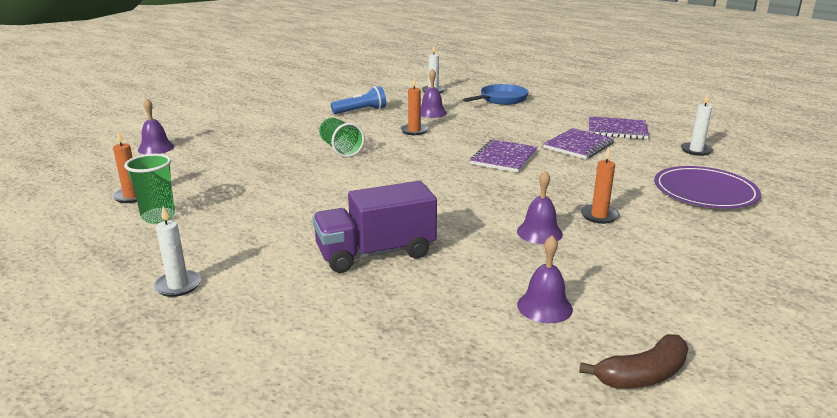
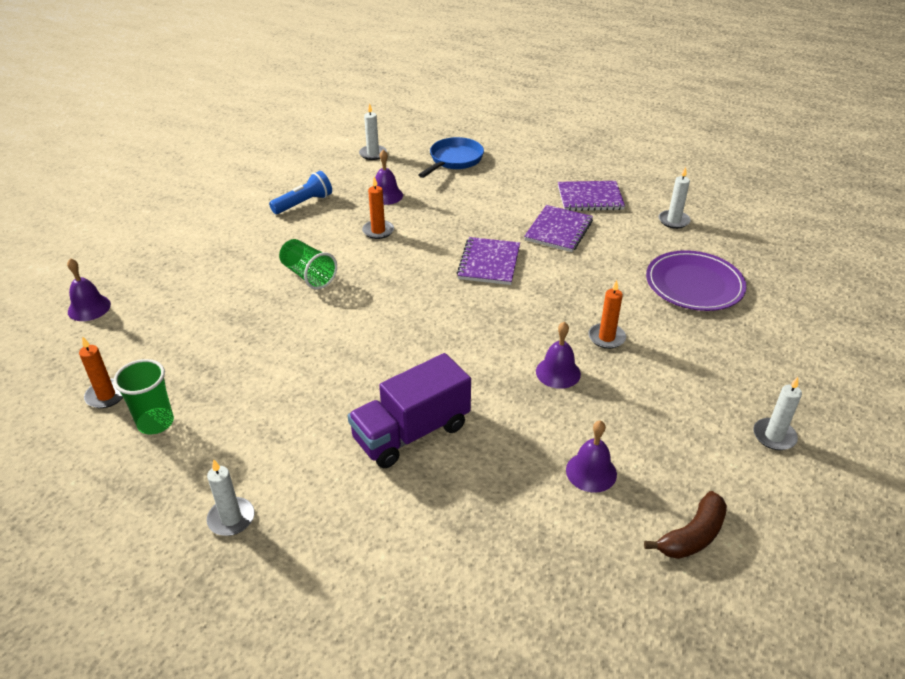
camera: 15 degrees left, 15 degrees up
none -> white candle [753,377,802,450]

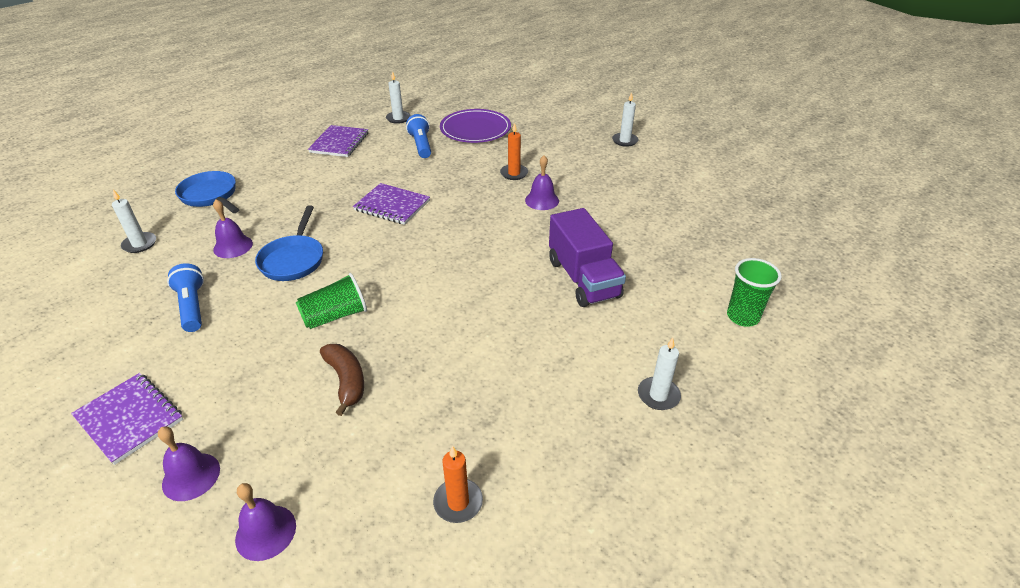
camera: 75 degrees left, 0 degrees up
green cup [113,359,174,434] -> green cup moved to [727,258,782,327]
orange candle [362,176,394,239] -> blue pan [255,205,323,281]
purple notebook [524,205,593,252] -> purple notebook moved to [71,373,183,465]
purple bell [566,420,617,493] -> purple bell moved to [158,426,220,501]
brown banana [644,491,727,559] -> brown banana moved to [320,344,364,416]
none -> blue flashlight [406,114,431,158]

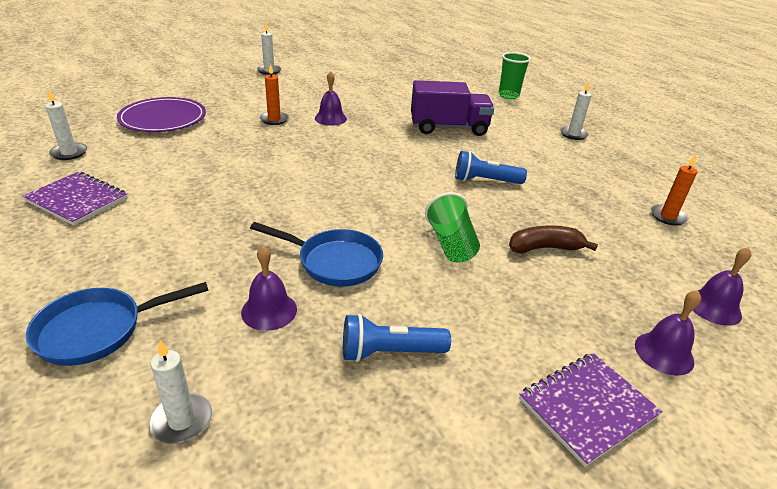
camera: 75 degrees left, 5 degrees down
purple notebook [353,183,430,225] -> none
blue flashlight [406,114,431,158] -> blue flashlight moved to [455,151,527,184]

